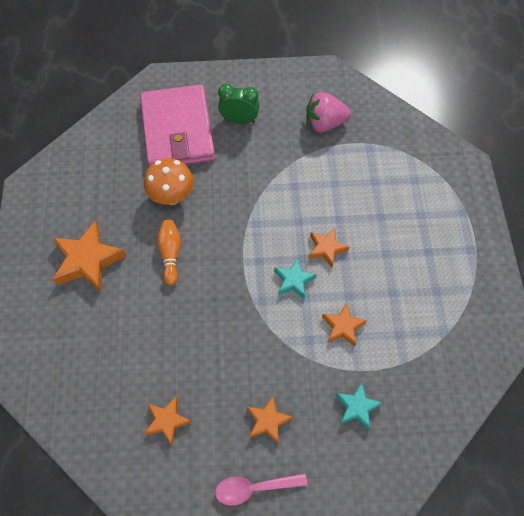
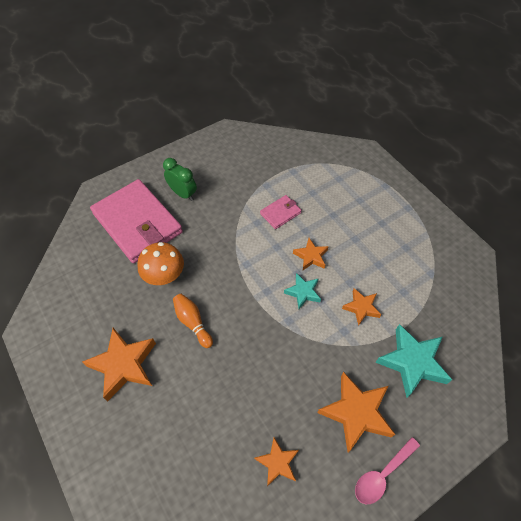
camera: 30 degrees left, 5 degrees down
green clock [218,84,259,124] -> green clock turned 60 degrees clockwise [163,158,197,201]
orange star [247,396,293,444] -> orange star [317,372,396,452], size x1.75
pink strawberry [306,92,351,133] -> none
turquoise star [336,382,382,430] -> turquoise star [375,324,452,397], size x1.75
none -> pink wallet [260,195,302,229]

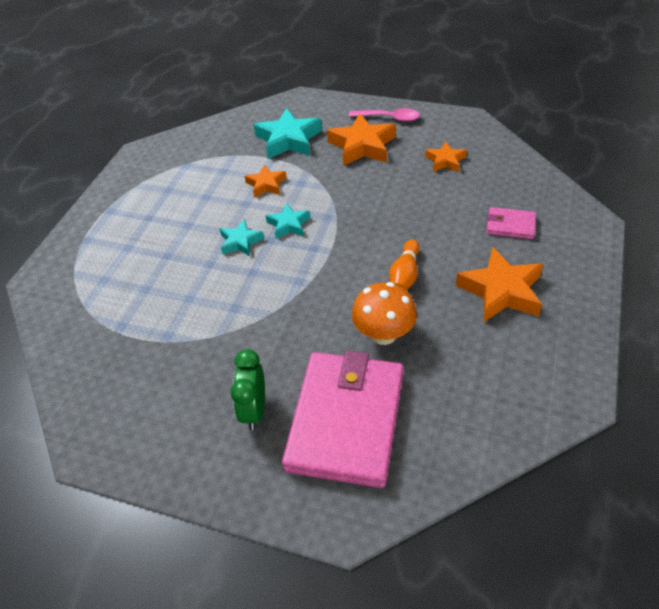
camera: 125 degrees left, 10 degrees down
pink wallet [260,195,302,229] -> pink wallet moved to [486,207,536,239]
orange star [293,238,329,270] -> turquoise star [220,220,264,257]

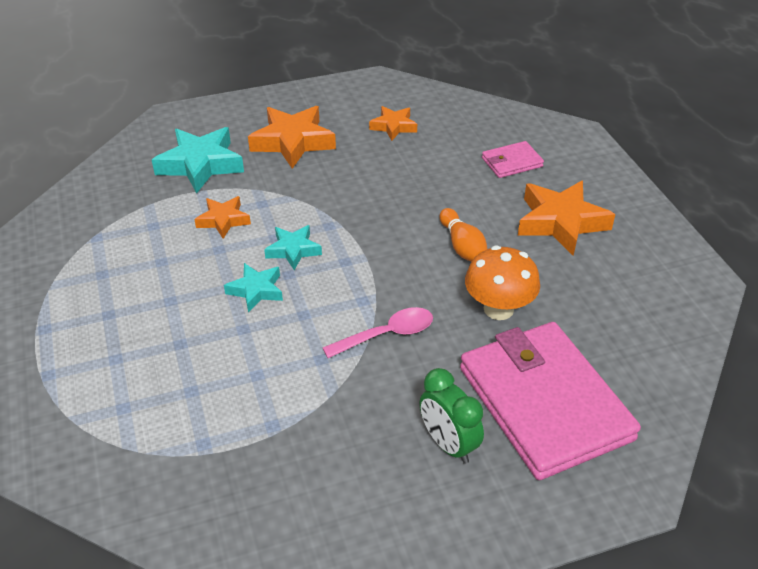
camera: 40 degrees left, 5 degrees down
pink spoon [349,108,420,122] -> pink spoon moved to [323,307,433,358]

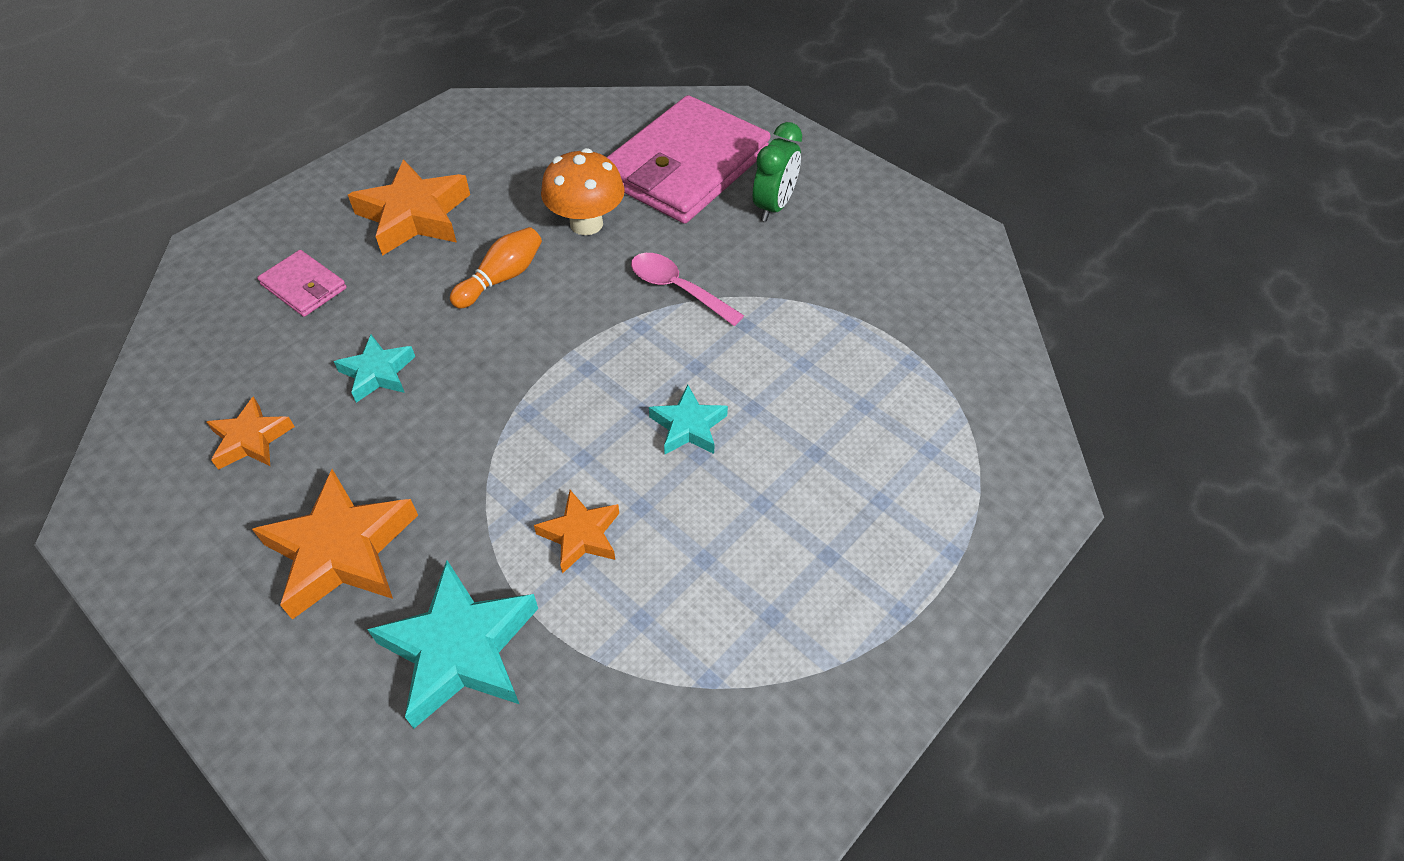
camera: 120 degrees left, 10 degrees up
turquoise star [264,225,322,270] -> turquoise star moved to [334,335,415,403]

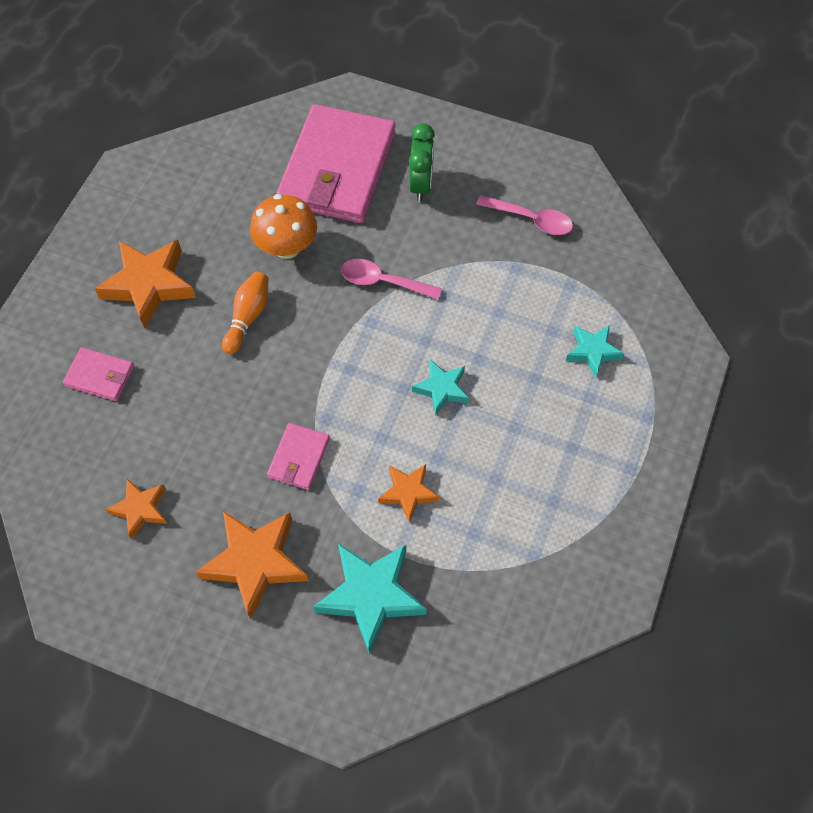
camera: 20 degrees left, 10 degrees up
turquoise star [334,335,415,403] -> turquoise star moved to [566,325,624,378]
none -> pink wallet [267,423,330,490]
none -> pink spoon [476,195,573,235]

